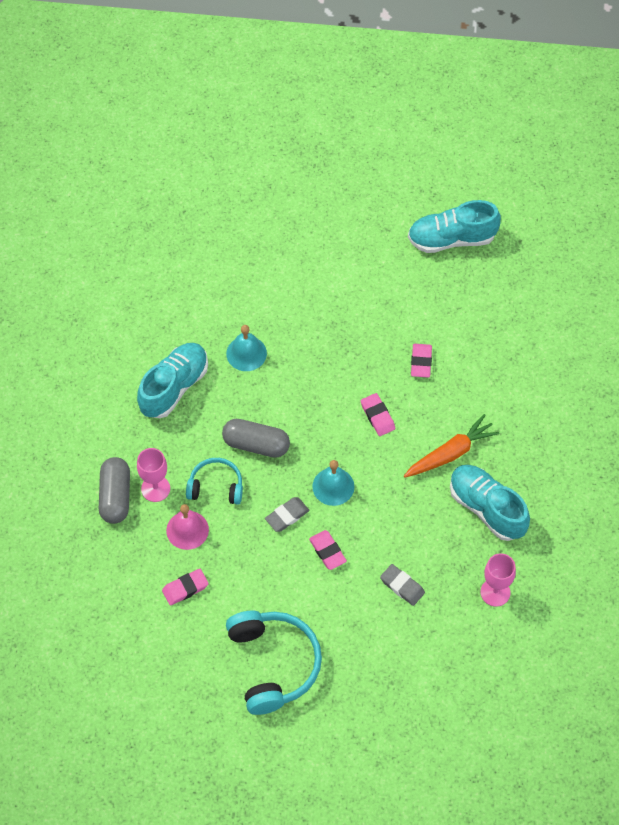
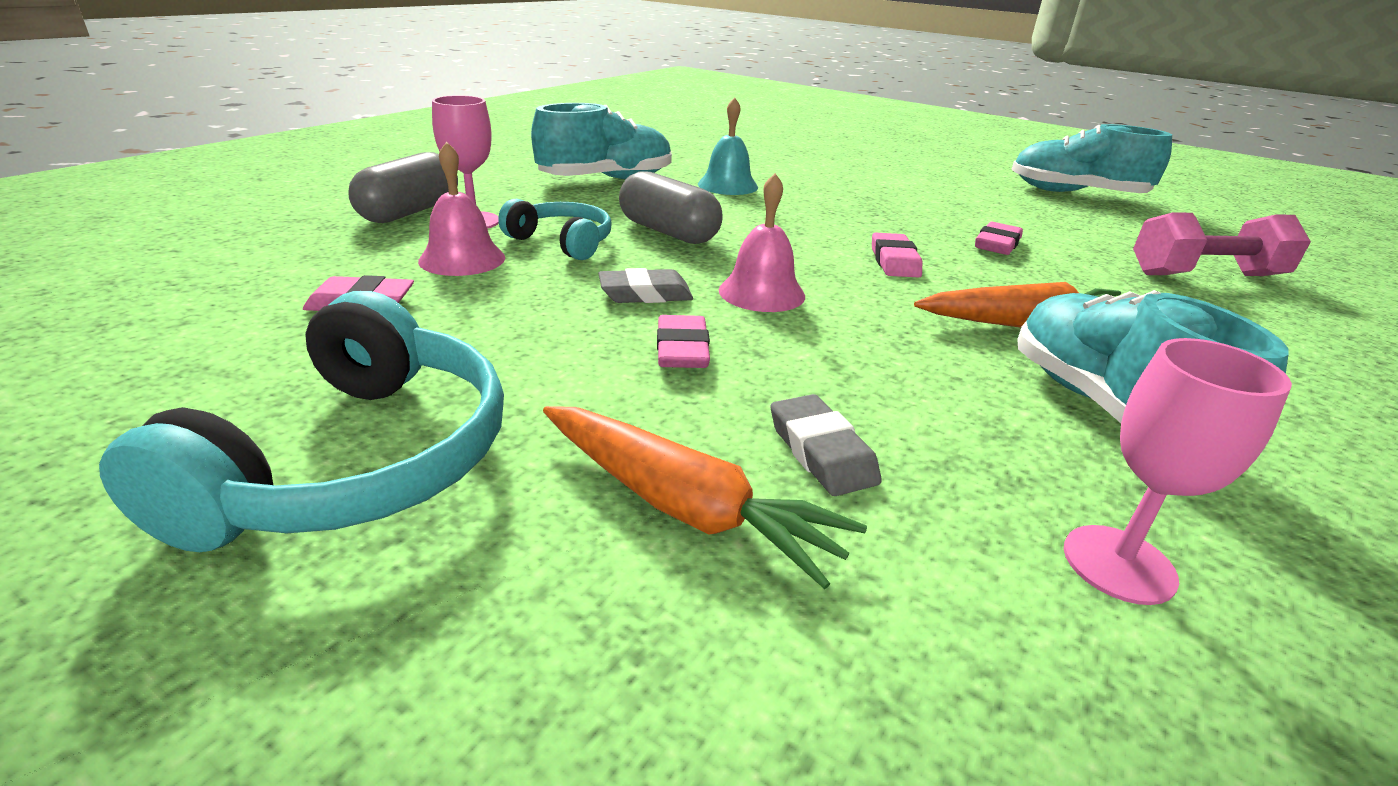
camera: 25 degrees right, 30 degrees down
turquoise bell [312,460,354,506] -> pink bell [719,173,805,312]
none -> orange carrot [543,406,867,589]
none -> pink dumbbell [1133,212,1311,276]

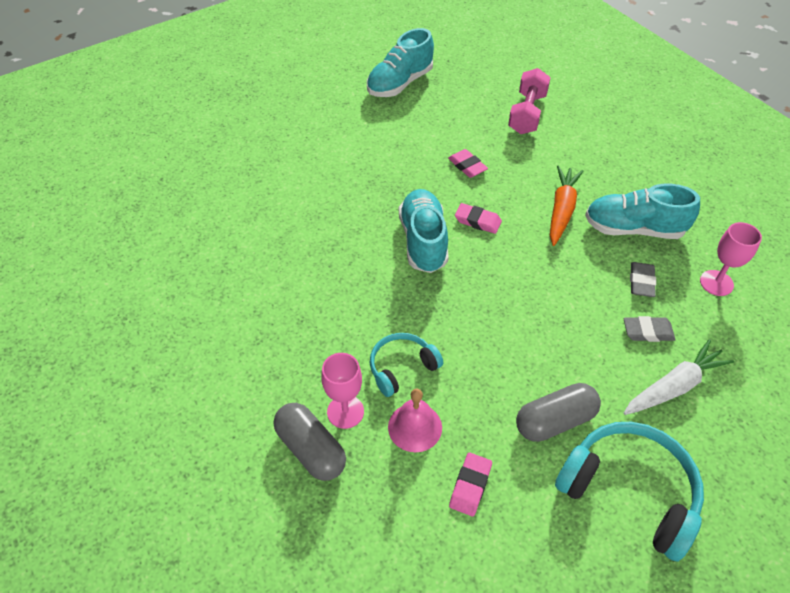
camera: 65 degrees left, 20 degrees up
turquoise shoe [531,103,672,179] -> turquoise shoe moved to [399,189,449,273]
orange carrot [543,406,867,589] -> white carrot [624,339,734,415]
grey eraser [598,268,693,303] -> grey eraser moved to [630,262,656,297]
grey capsule [619,171,723,244] -> grey capsule moved to [516,383,601,442]
pink eraser [657,315,710,368] -> none
turquoise bell [698,97,758,195] -> none
pink bell [719,173,805,312] -> none

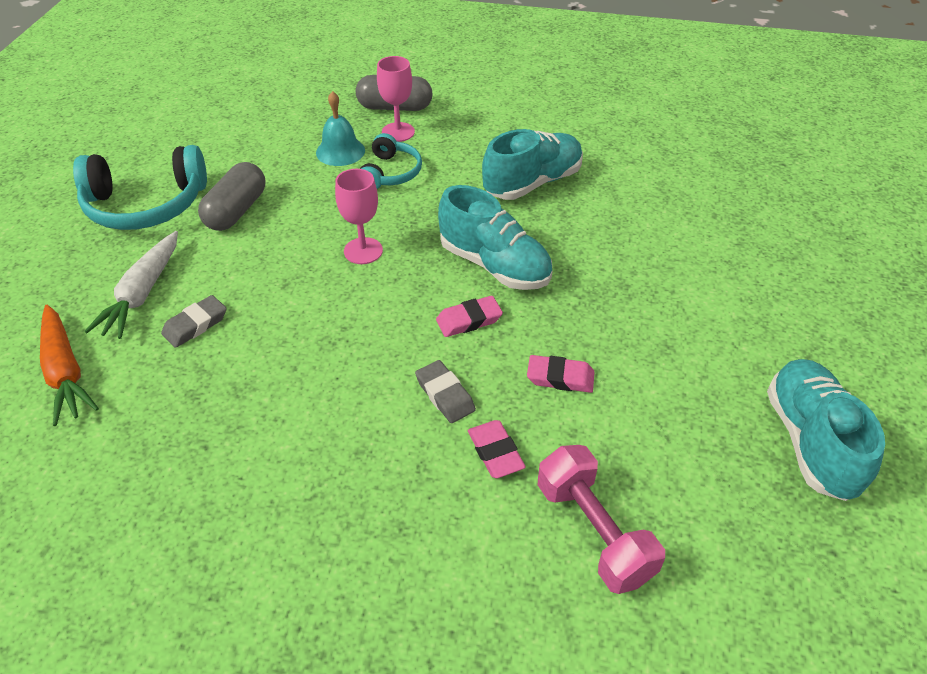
camera: 135 degrees right, 5 degrees down
pink bell [388,389,442,452] -> turquoise bell [316,91,365,166]
pink eraser [449,453,492,516] -> pink eraser moved to [468,420,526,478]
orange carrot [550,165,584,246] -> orange carrot moved to [40,304,99,426]
turquoise shoe [585,184,700,239] -> turquoise shoe moved to [482,129,583,200]
grey eraser [630,262,656,297] -> grey eraser moved to [415,360,476,423]
pink goblet [700,222,762,296] -> pink goblet moved to [335,169,383,264]

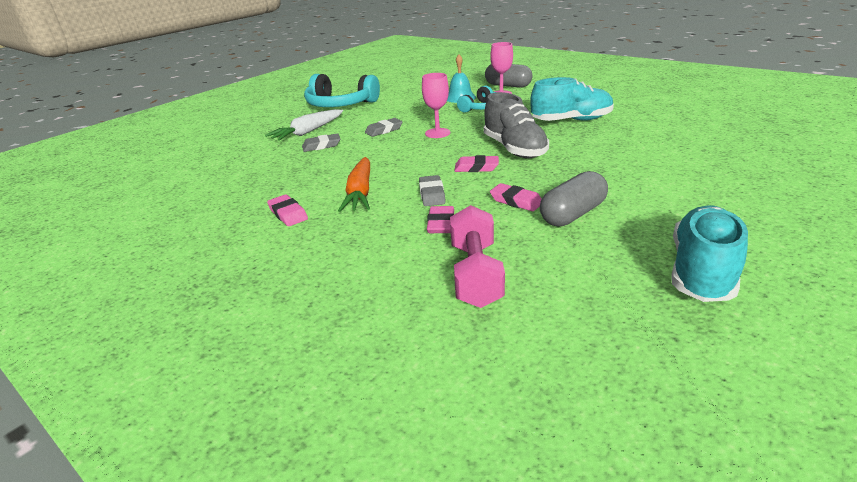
camera: 30 degrees right, 15 degrees down
orange carrot [40,304,99,426] -> orange carrot moved to [338,157,370,212]
grey capsule [198,162,265,231] -> grey capsule moved to [540,171,608,227]
turquoise shoe [438,185,552,290] -> grey shoe [484,92,549,158]
none -> pink eraser [267,194,308,226]
none -> grey eraser [365,118,403,137]

